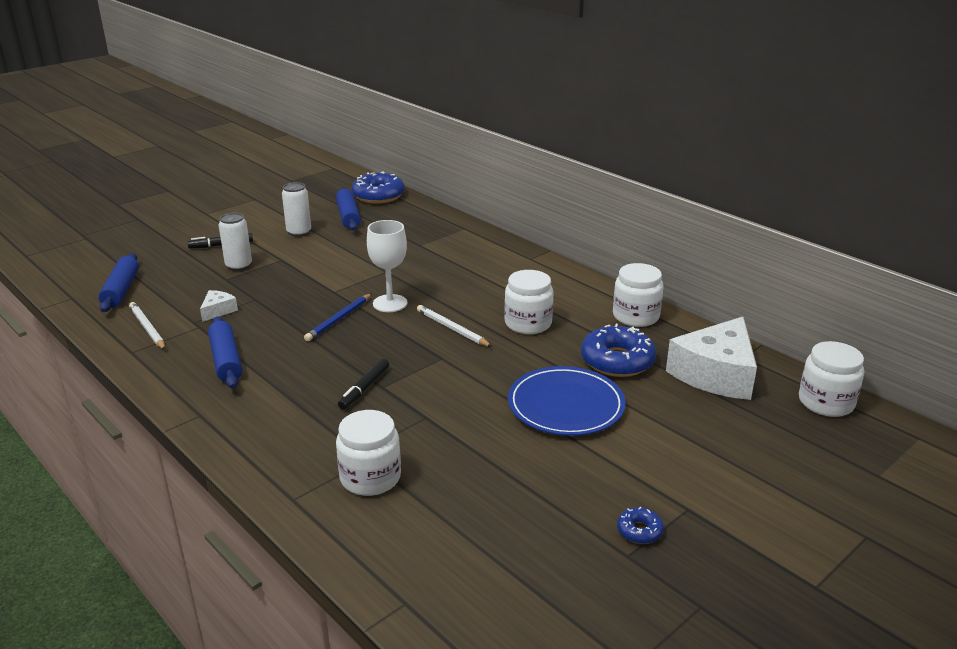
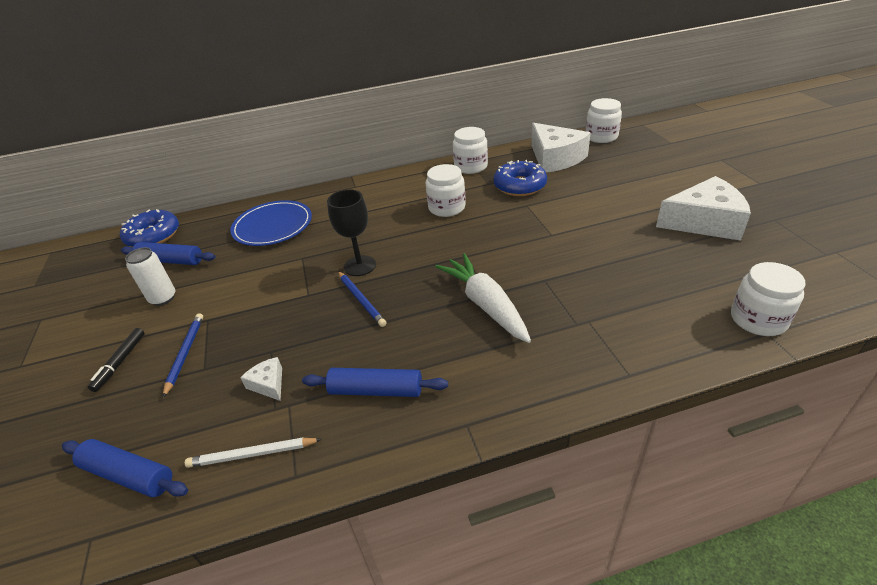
camera: 60 degrees left, 10 degrees up
white can [219,213,252,271] -> blue pencil [163,313,203,398]
white jar [336,410,401,496] -> white jar moved to [731,262,806,336]
black marker [338,359,389,409] -> white carrot [435,253,531,343]
white goblet [367,220,408,312] -> black goblet [327,189,376,276]
white pencil [417,305,492,347] -> none
blue plate [508,366,626,436] -> blue plate moved to [230,200,312,246]
blue donut [617,507,664,544] -> white cheese [656,176,751,241]

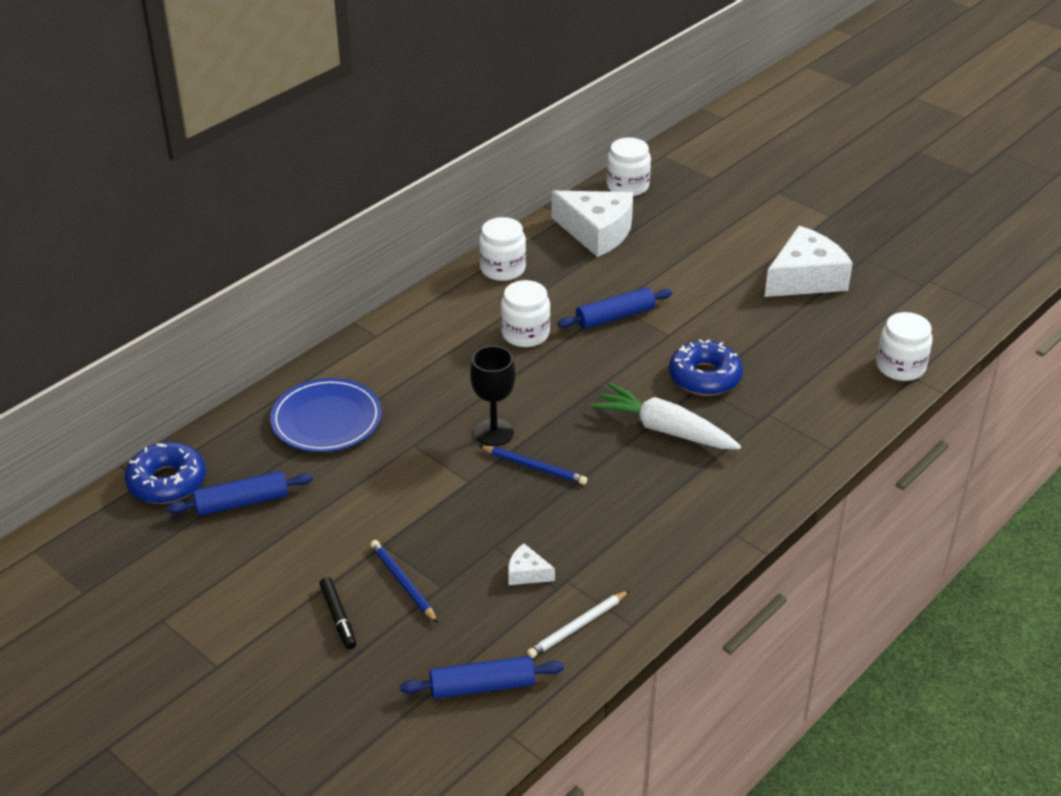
camera: 35 degrees left, 0 degrees up
white can [125,247,176,306] -> none
blue rolling pin [302,368,448,397] -> blue rolling pin moved to [558,287,672,329]
blue donut [494,160,547,196] -> blue donut moved to [669,339,743,396]

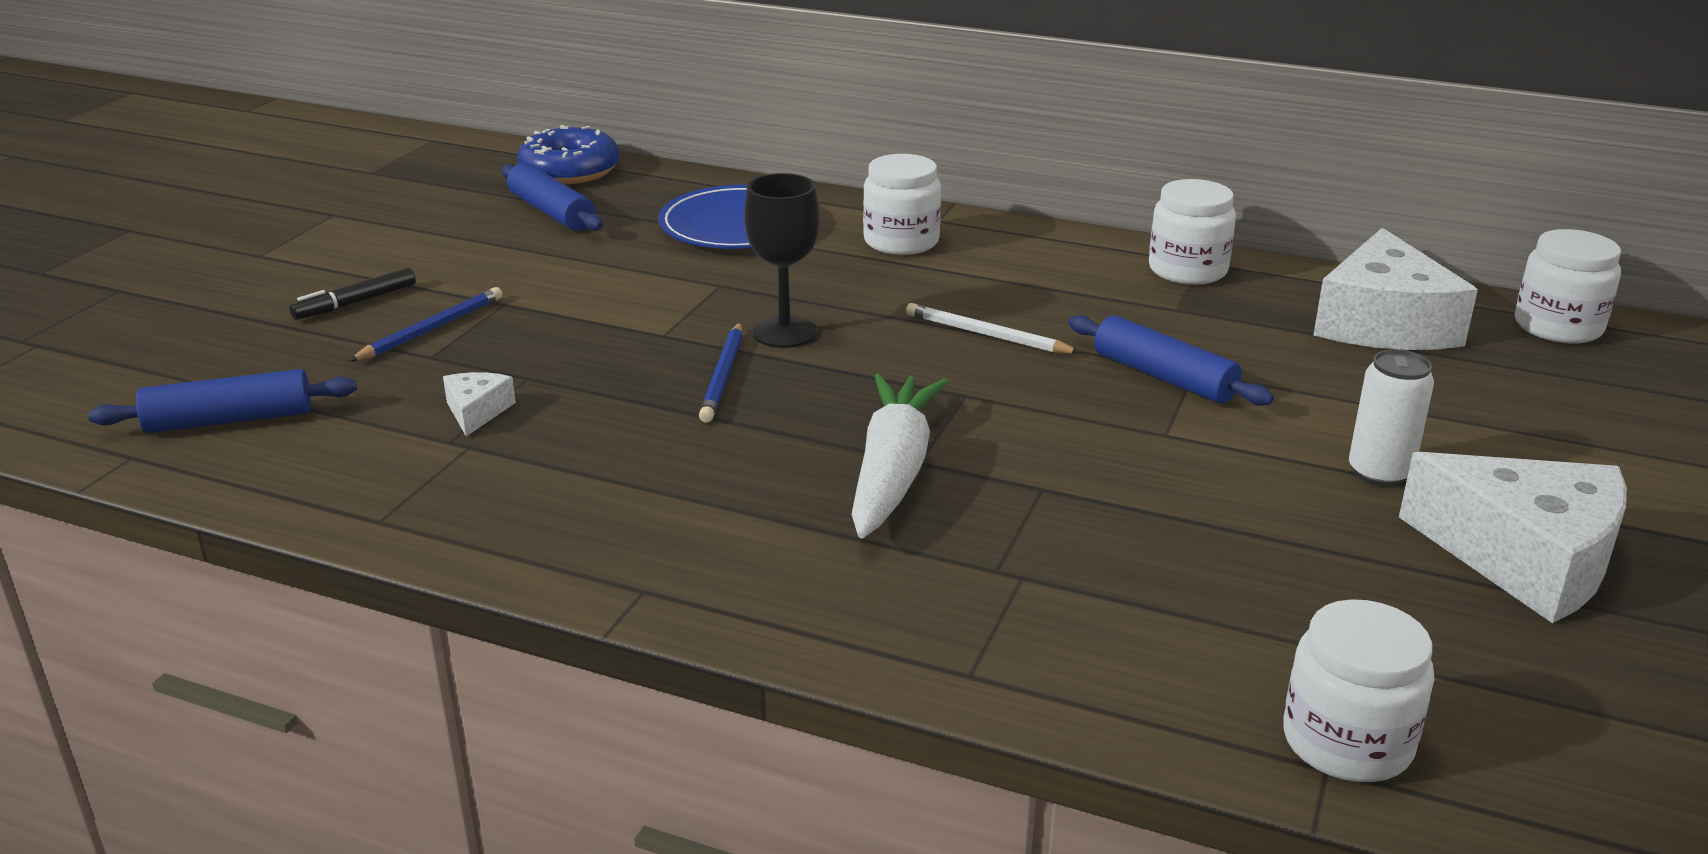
camera: 70 degrees right, 10 degrees down
blue rolling pin [400,656,564,699] -> blue rolling pin turned 75 degrees counterclockwise [88,369,357,433]
white jar [501,280,550,347] -> white jar moved to [863,154,941,255]
white pencil [527,590,630,658] -> white pencil moved to [906,303,1081,354]
blue donut [669,339,743,396] -> none
none -> white can [1349,349,1434,487]

